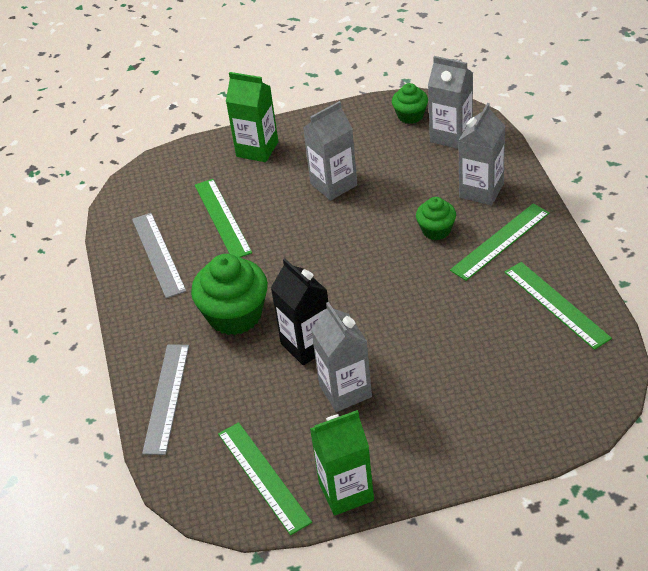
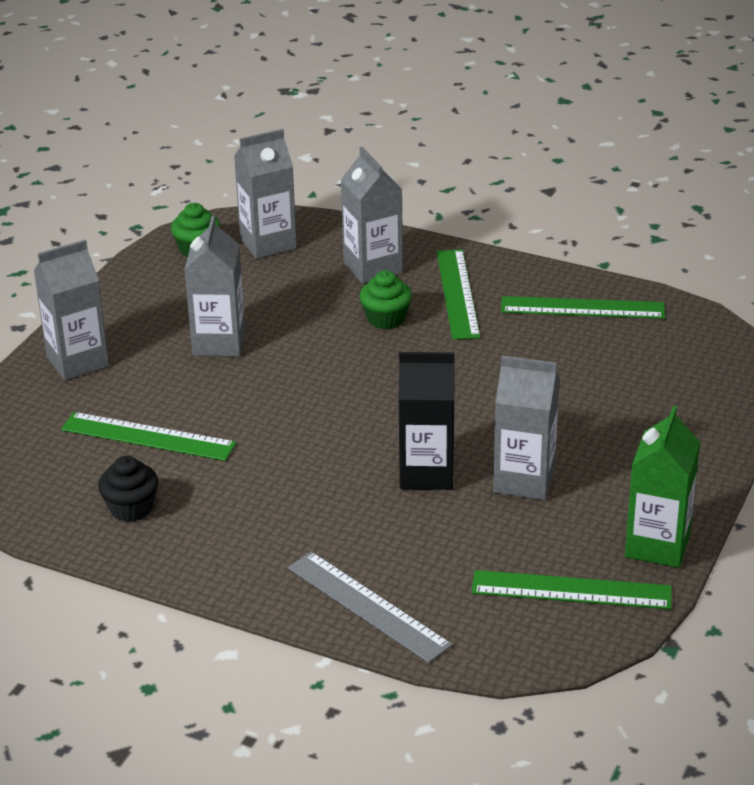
camera: 55 degrees left, 10 degrees down
grey ruler [132,213,186,298] -> black cupcake [98,456,159,522]
green cupcake [191,254,268,335] -> none
green carton [226,72,278,162] -> grey carton [34,240,109,380]

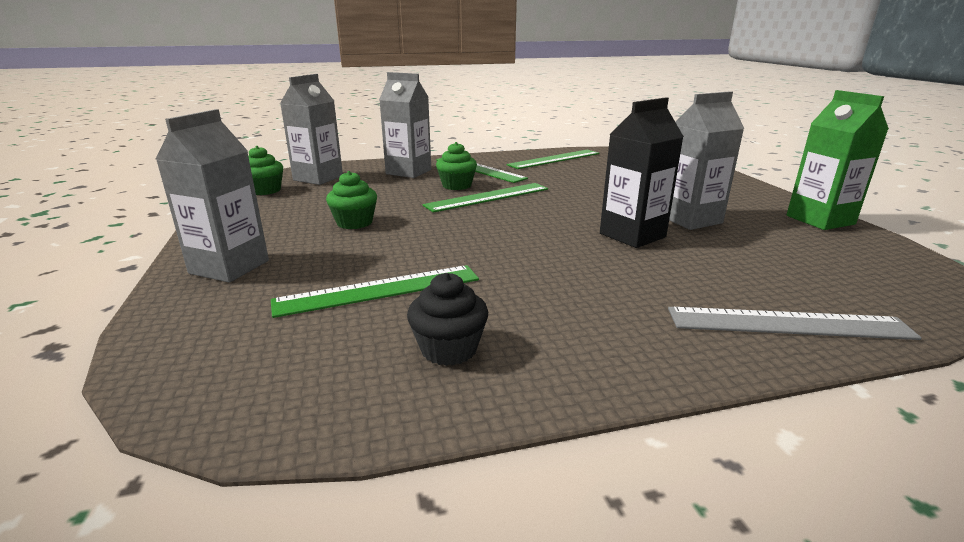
camera: 40 degrees left, 10 degrees down
grey carton [185,216,246,357] -> green cupcake [326,171,377,229]
green ruler [472,570,672,609] -> green ruler moved to [422,183,548,213]

